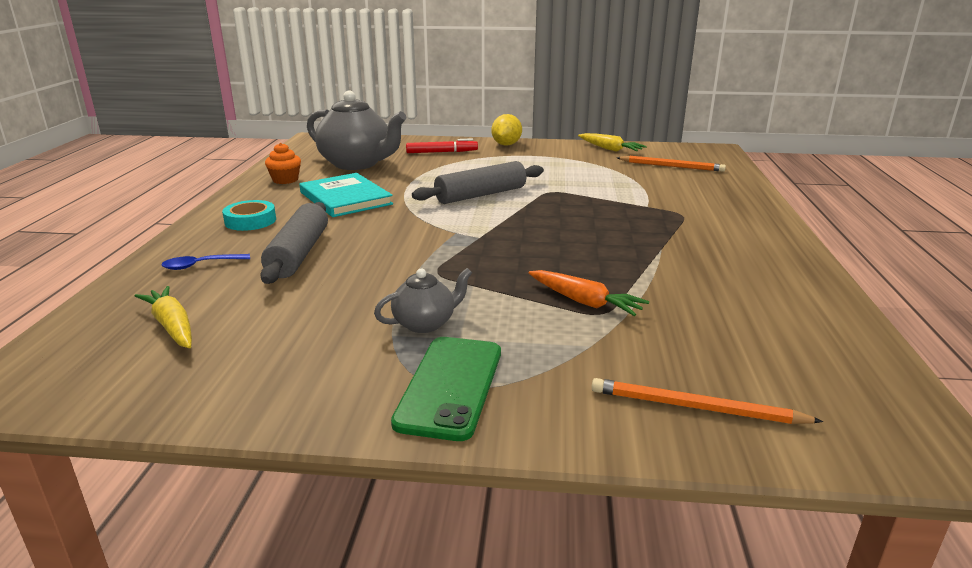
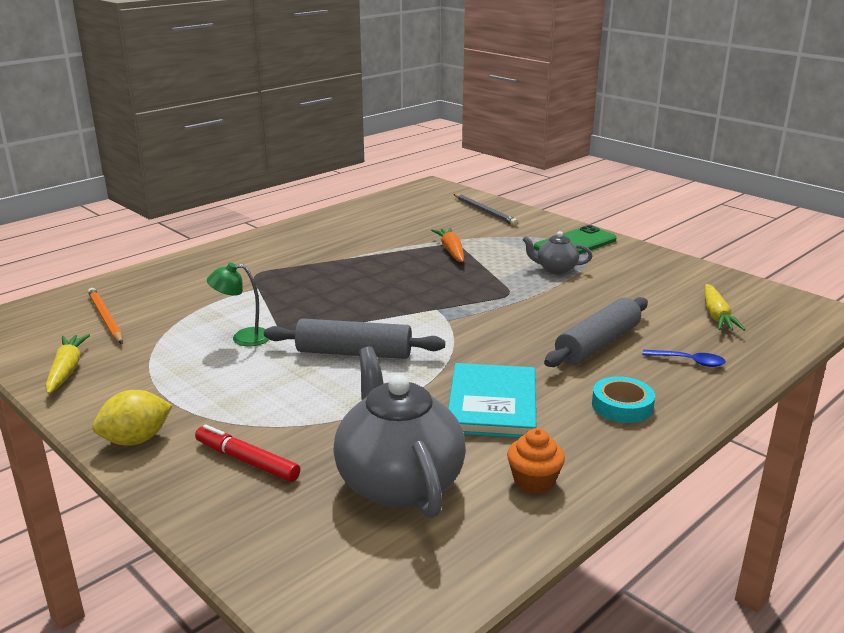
camera: 140 degrees left, 0 degrees up
orange pencil [591,378,823,424] -> grey pencil [454,194,518,226]
none -> green lamp [207,263,270,346]

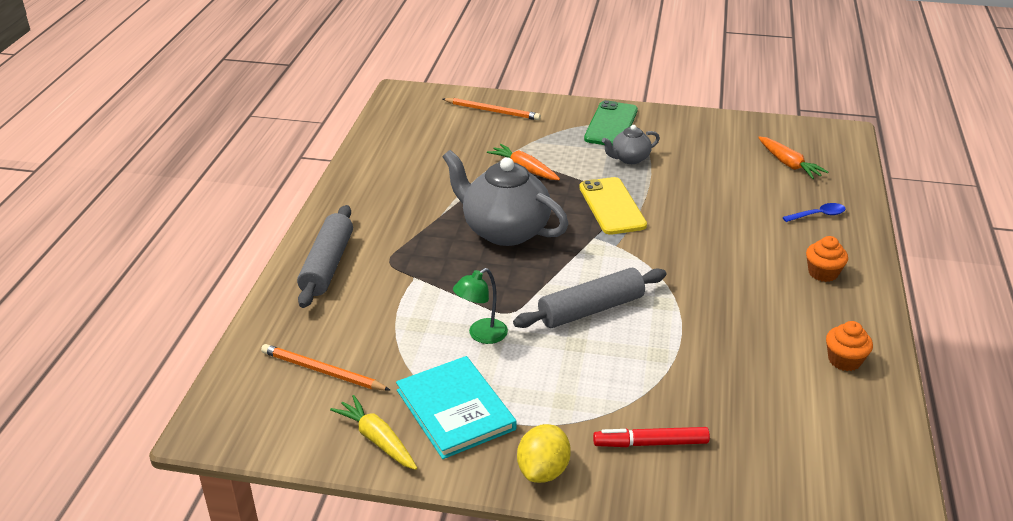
camera: 35 degrees left, 10 degrees up
grey teapot [333,346,466,518] -> grey teapot moved to [442,150,569,246]
turquoise book [448,363,536,438] -> turquoise book moved to [396,356,517,459]
grey pencil [454,194,518,226] -> orange pencil [443,98,541,120]
grey rolling pin [544,297,648,367] -> grey rolling pin moved to [297,205,353,308]
turquoise tape [592,376,655,423] -> orange cupcake [806,236,848,282]
yellow carrot [704,284,746,331] -> orange carrot [758,136,828,179]
none -> yellow phone [579,177,647,235]

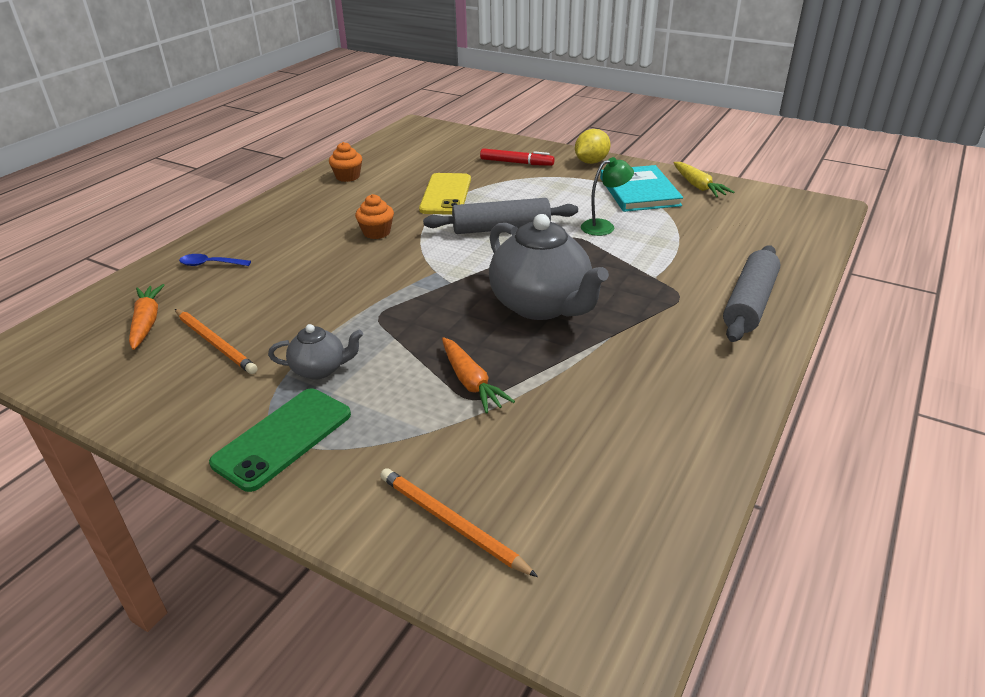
camera: 160 degrees left, 0 degrees up
orange pencil [261,344,390,391] -> orange pencil moved to [175,309,258,374]
yellow phone [579,177,647,235] -> yellow phone moved to [419,173,471,215]
orange cupcake [806,236,848,282] -> orange cupcake moved to [355,194,394,239]

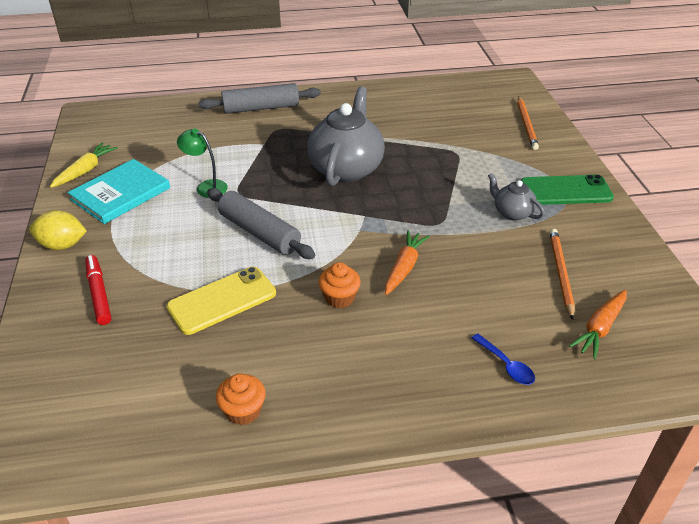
camera: 130 degrees left, 5 degrees up
orange carrot [442,337,515,413] -> orange carrot moved to [385,230,430,295]

